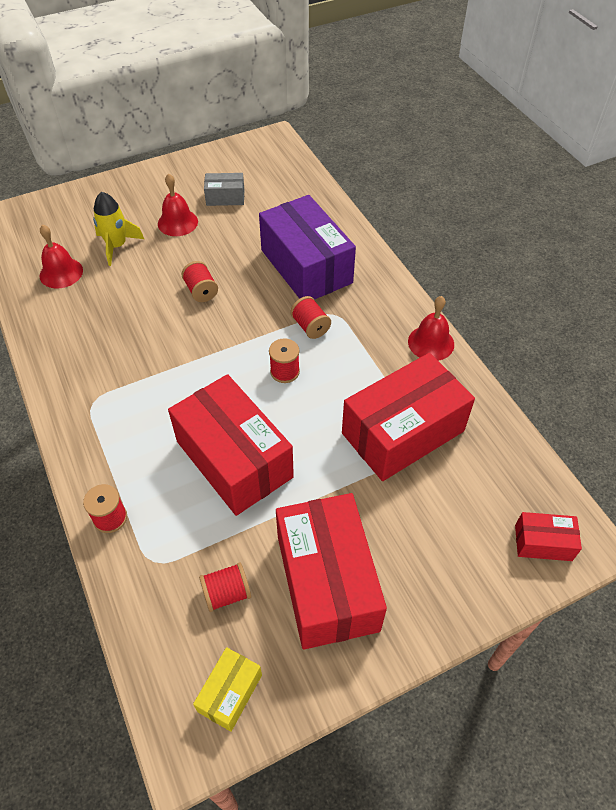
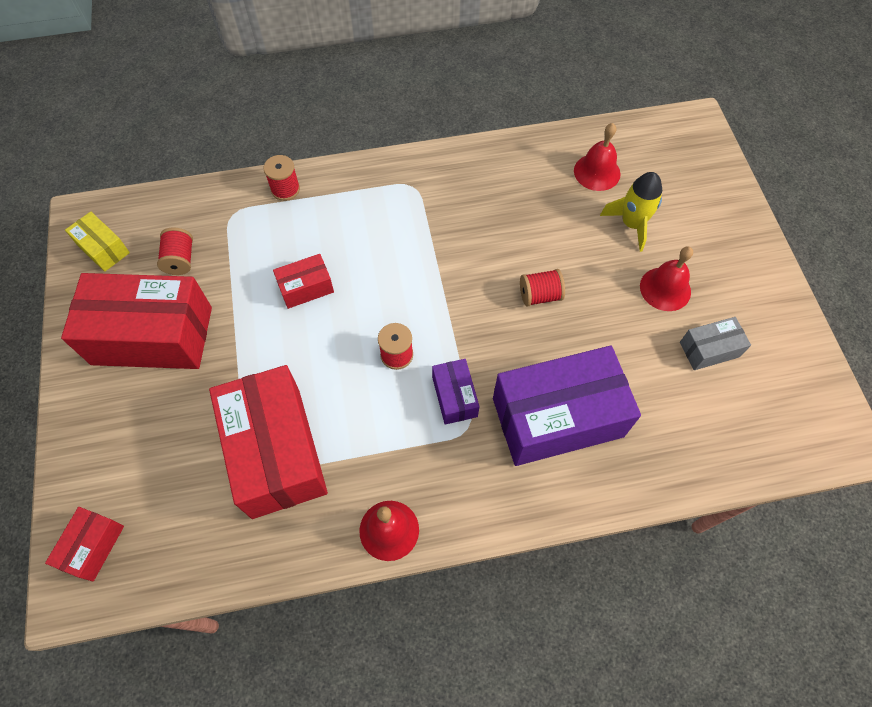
camera: 105 degrees right, 10 degrees up
red box [168,374,294,516] -> red box [273,254,334,309], size x0.46
grey box [204,173,244,206] -> grey box turned 60 degrees clockwise [680,317,751,370]
red spool [290,296,331,339] -> purple box [432,359,480,425]

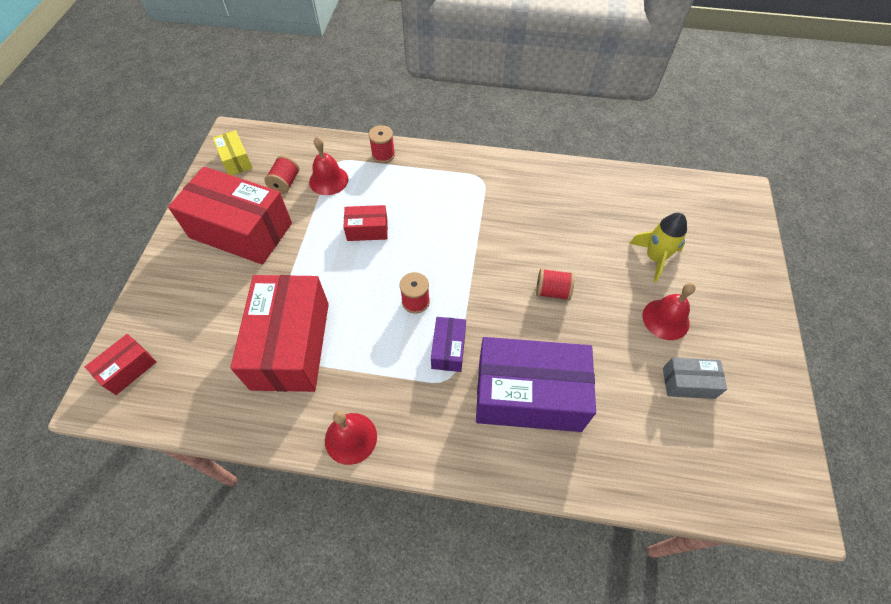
camera: 20 degrees right, 5 degrees down
red bell [574,123,620,191] -> red bell moved to [309,137,348,195]

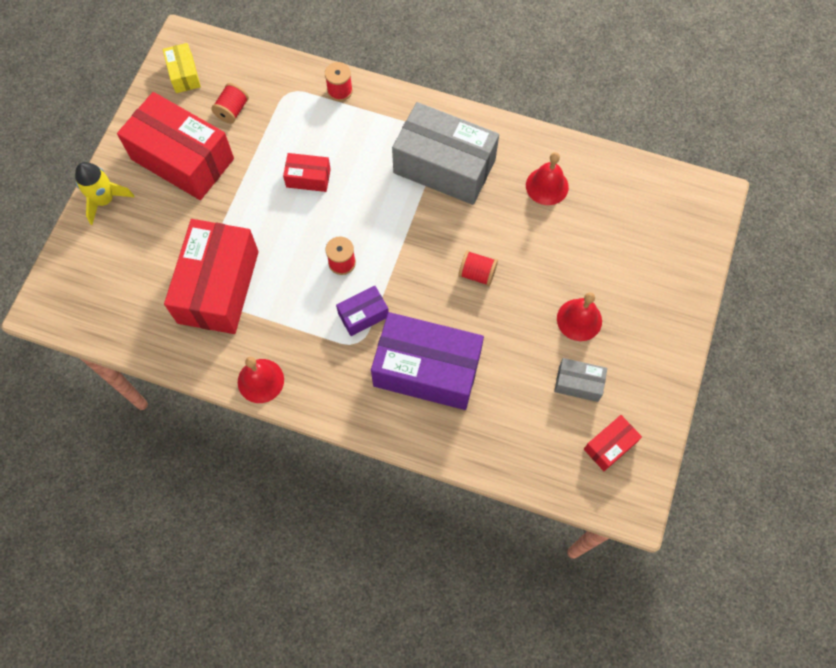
camera: 10 degrees right, 10 degrees up
red box [85,334,157,395] -> red box moved to [584,415,642,471]
red bell [309,137,348,195] -> red bell moved to [526,152,569,205]
purple box [431,317,466,372] -> purple box turned 45 degrees clockwise [336,286,389,336]
yellow rocket [629,213,687,283] -> yellow rocket moved to [75,162,134,225]
none -> grey box [392,102,499,205]

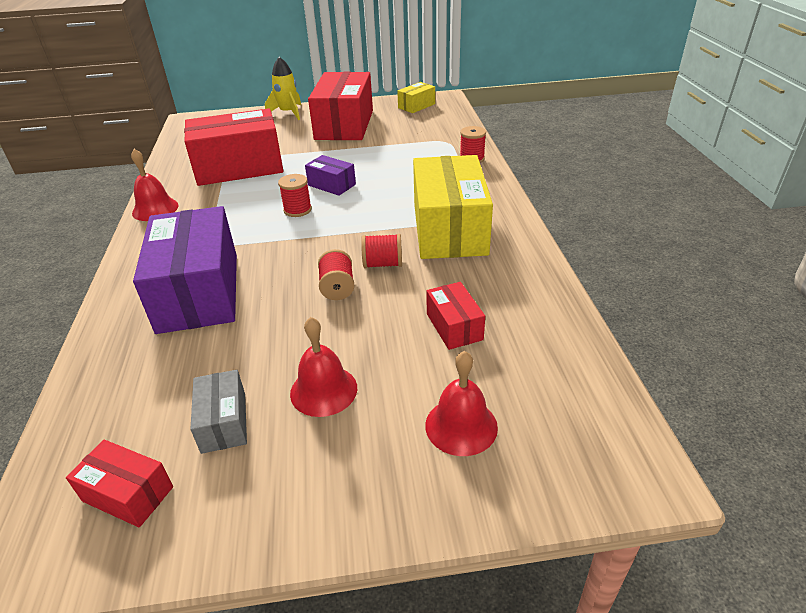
camera: 65 degrees right, 30 degrees down
red spool [211,83,249,123] -> red spool moved to [361,234,402,268]
red box [283,153,331,192] -> red box moved to [426,282,485,350]
purple box [336,286,389,336] -> purple box moved to [305,155,356,196]
grey box [392,102,499,205] -> yellow box [413,155,493,259]
red bell [526,152,569,205] -> red bell moved to [425,351,498,456]

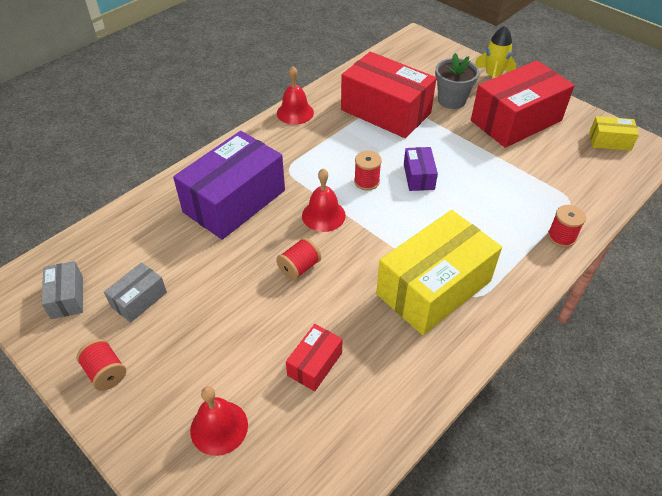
camera: 50 degrees right, 10 degrees up
red box [66,439,173,528] -> grey box [41,261,83,319]
red bell [290,317,357,417] -> red bell moved to [302,168,346,232]
red spool [361,234,402,268] -> red spool moved to [76,339,126,391]
none -> grey flower pot [435,53,479,109]

